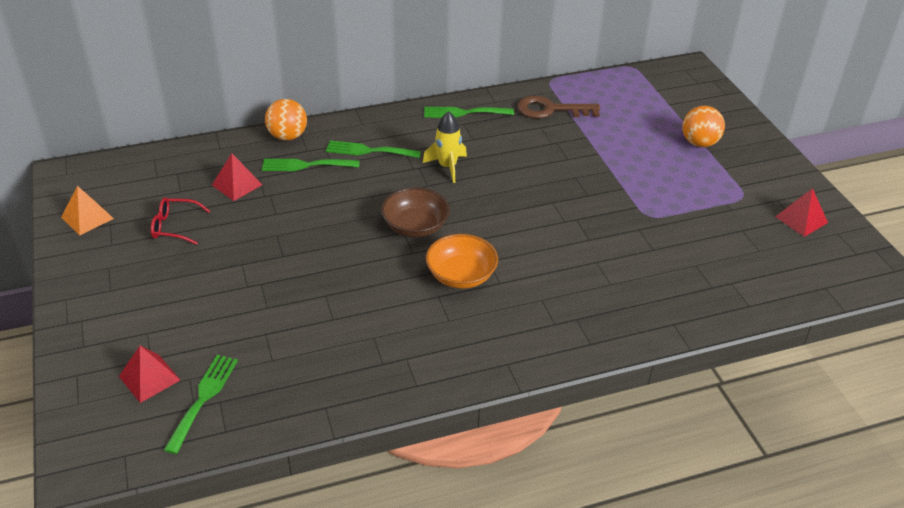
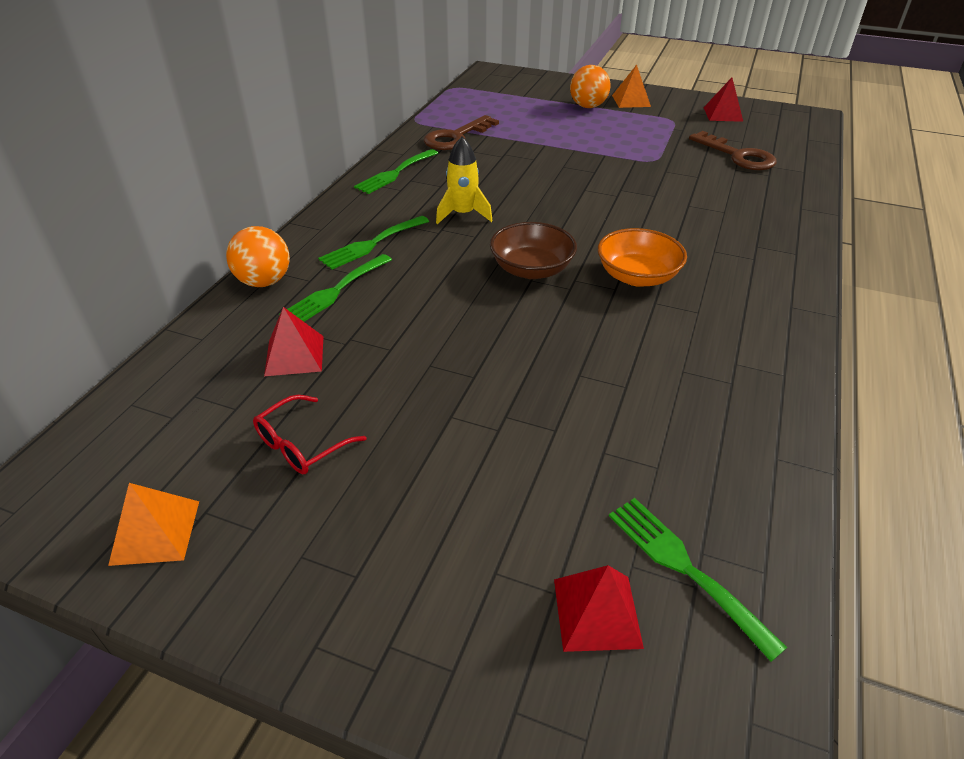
camera: 50 degrees left, 0 degrees up
none -> orange pyramid [612,65,651,108]
none -> brown key [689,131,777,170]

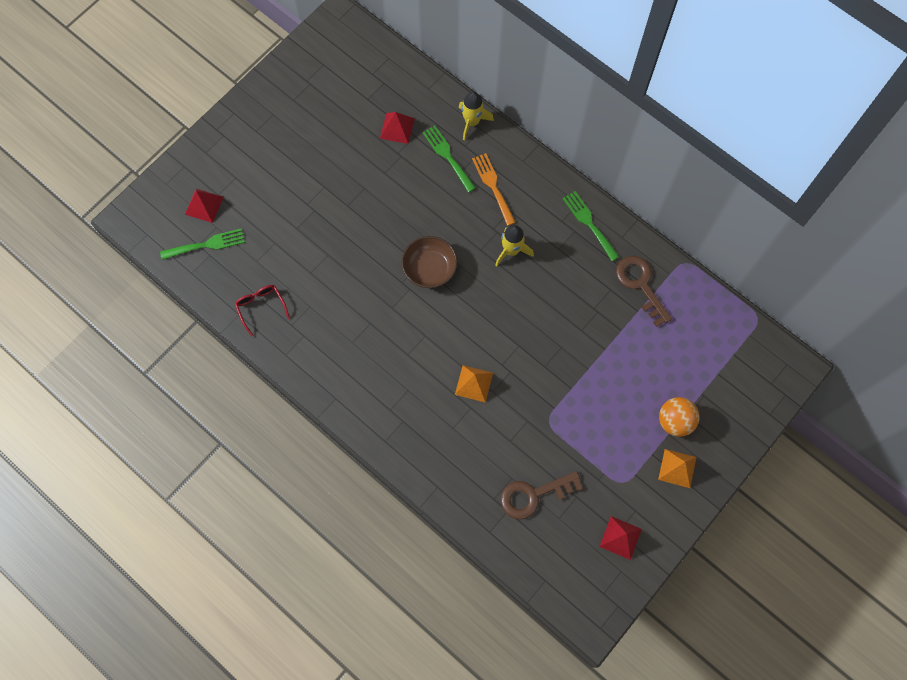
camera: 110 degrees right, 30 degrees up
orange pyramid [108,483,199,566] -> orange pyramid moved to [455,365,493,403]
orange ball [226,226,290,287] -> yellow rocket [459,92,494,141]
red glasses [253,395,367,474] -> red glasses moved to [235,285,290,336]
green fork [318,216,429,270] -> orange fork [472,153,516,226]
orange bowl [598,228,687,287] -> none

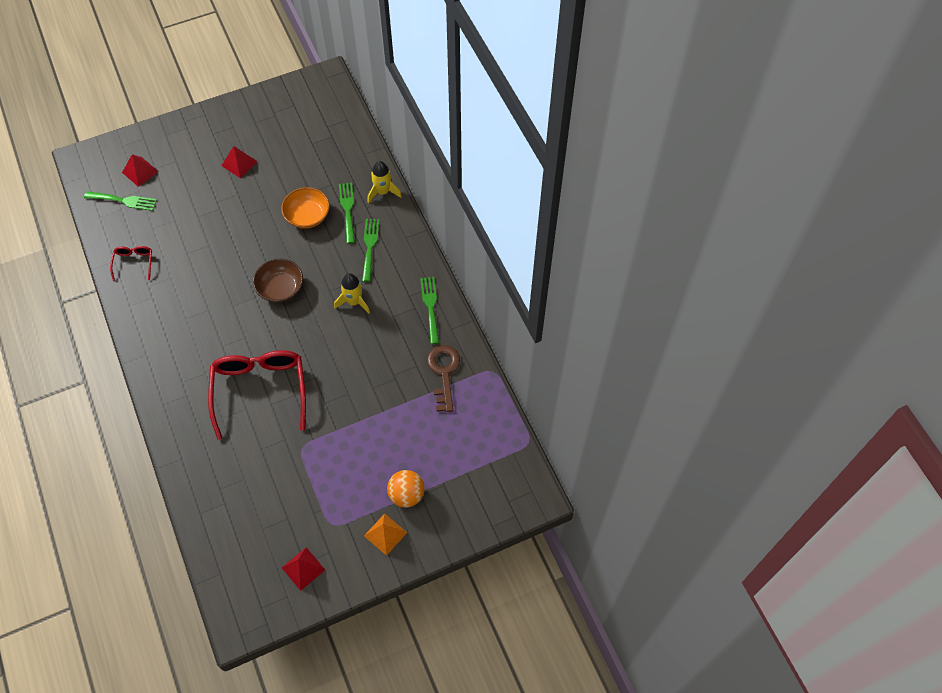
camera: 25 degrees right, 10 degrees down
red pyramid [380,112,415,144] -> red pyramid moved to [221,146,257,178]
orange pyramid [455,365,493,403] -> red glasses [208,350,306,440]
orange fork [472,153,516,226] -> green fork [362,219,379,282]
brown key [500,471,583,519] -> none
none -> orange bowl [281,187,330,229]

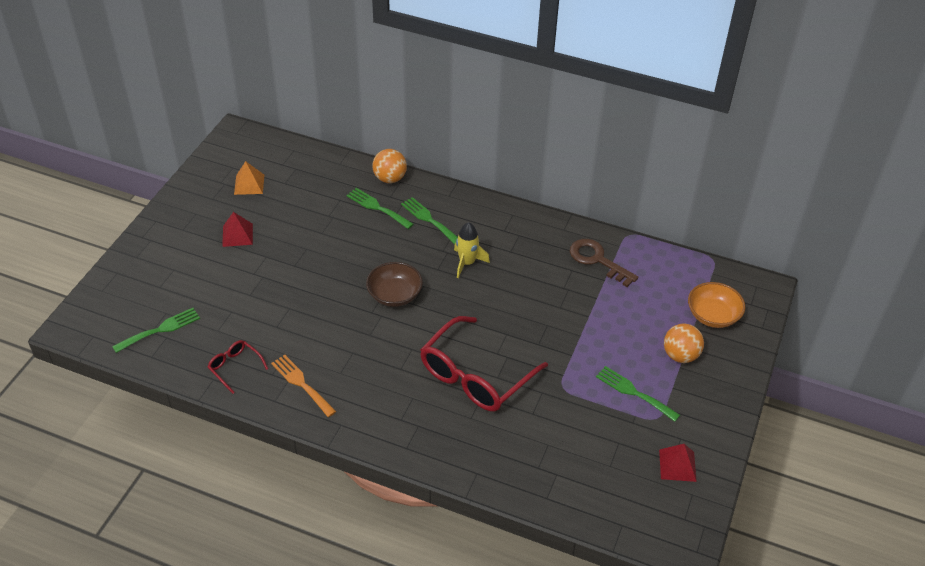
camera: 45 degrees left, 15 degrees down
red pyramid [122,154,159,187] -> none
red glasses [208,350,306,440] -> red glasses turned 90 degrees counterclockwise [420,316,548,411]
orange bowl [281,187,330,229] -> orange bowl moved to [688,282,745,328]
orange pyramid [364,513,407,556] -> orange pyramid moved to [234,161,264,195]
yellow rocket [368,161,402,203] -> orange ball [372,149,407,183]
green fork [420,277,439,344] -> green fork moved to [596,366,680,422]
none -> orange fork [271,355,336,417]

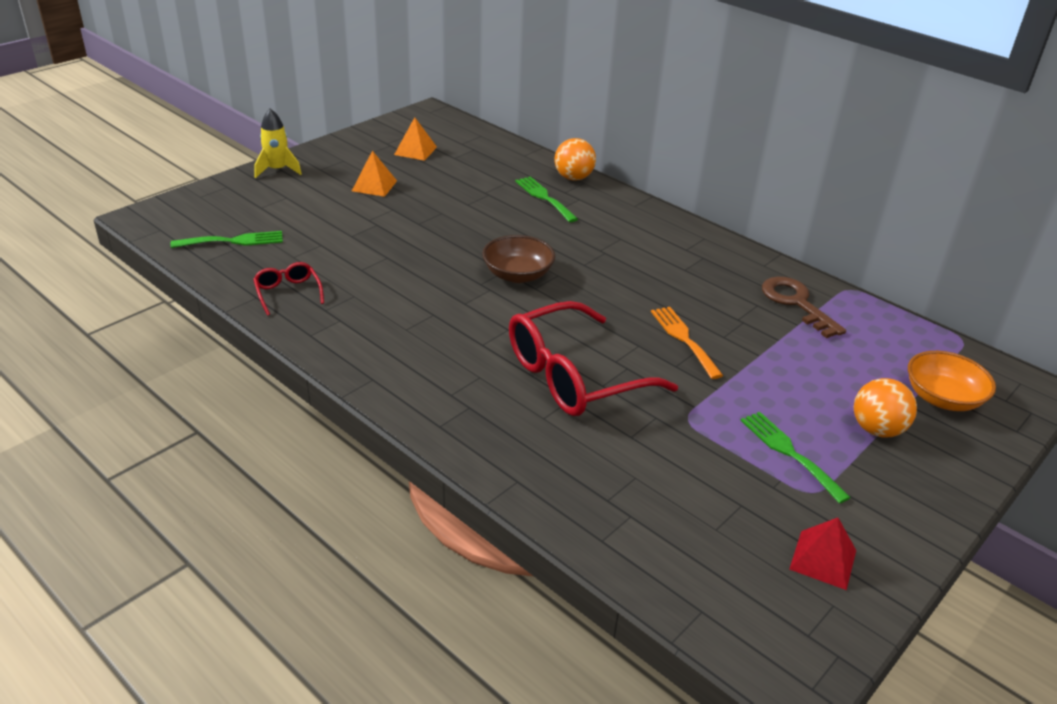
camera: 20 degrees right, 10 degrees down
red pyramid [222,212,253,247] -> orange pyramid [352,150,397,197]
orange fork [271,355,336,417] -> orange fork moved to [651,307,723,379]
green fork [401,197,458,244] -> none
yellow rocket [454,222,490,278] -> yellow rocket moved to [254,109,302,178]

